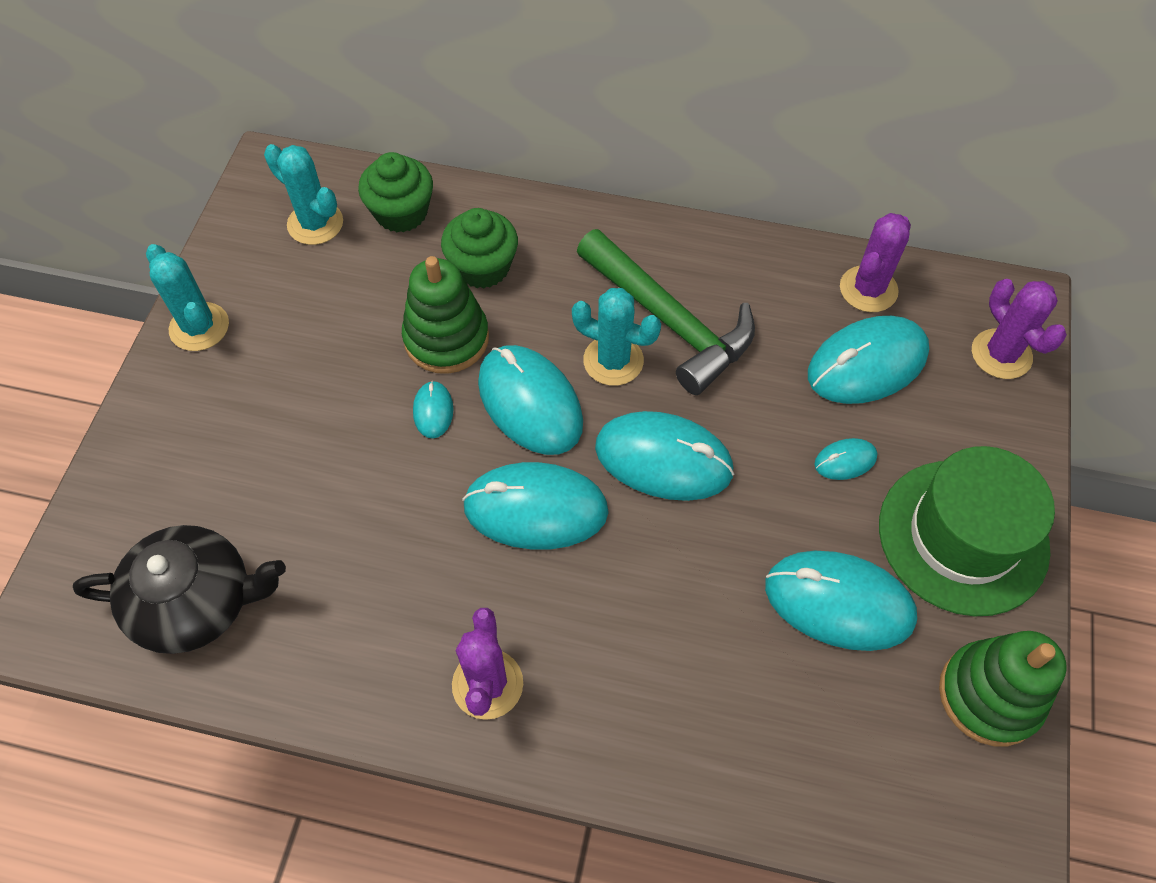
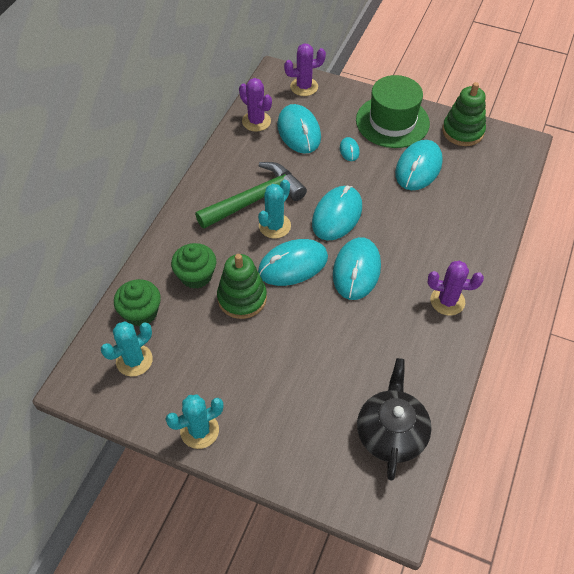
camera: 80 degrees left, 5 degrees down
turquoise mouse [413,381,454,438] -> none

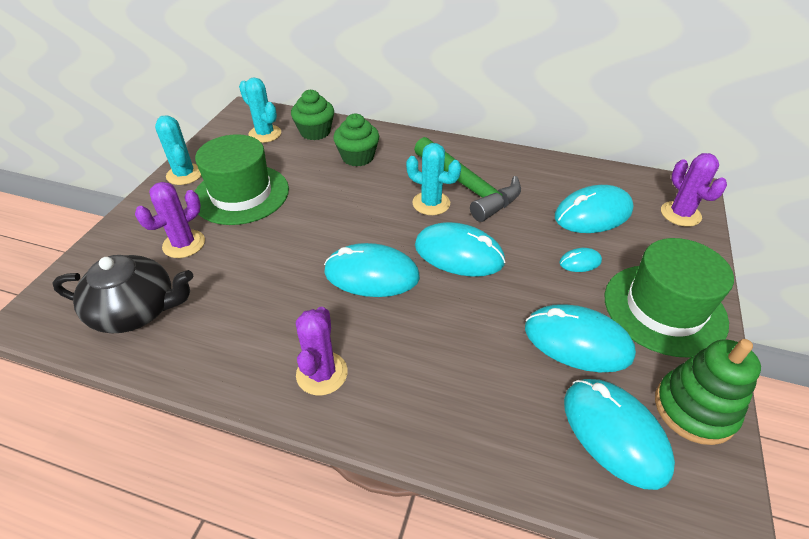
camera: 85 degrees right, 10 degrees down
green stacking toy [217,254,267,319] -> none
purple cactus [239,78,272,132] -> purple cactus moved to [135,182,205,258]
turquoise mouse [258,239,328,286] -> turquoise mouse moved to [564,379,675,490]
none -> green hat [194,134,289,225]

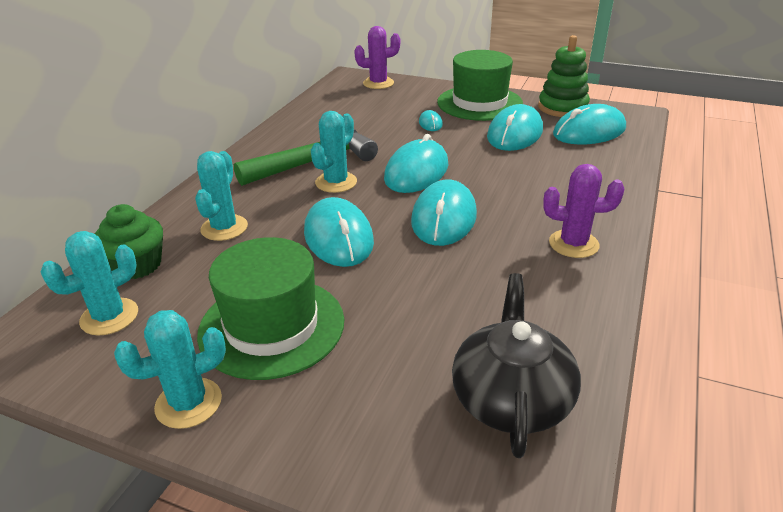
camera: 85 degrees left, 10 degrees down
purple cactus [135,182,205,258] -> none
green cupcake [333,114,379,167] -> turquoise cactus [195,151,248,241]
turquoise mouse [555,185,634,233] -> turquoise mouse moved to [304,197,374,267]

